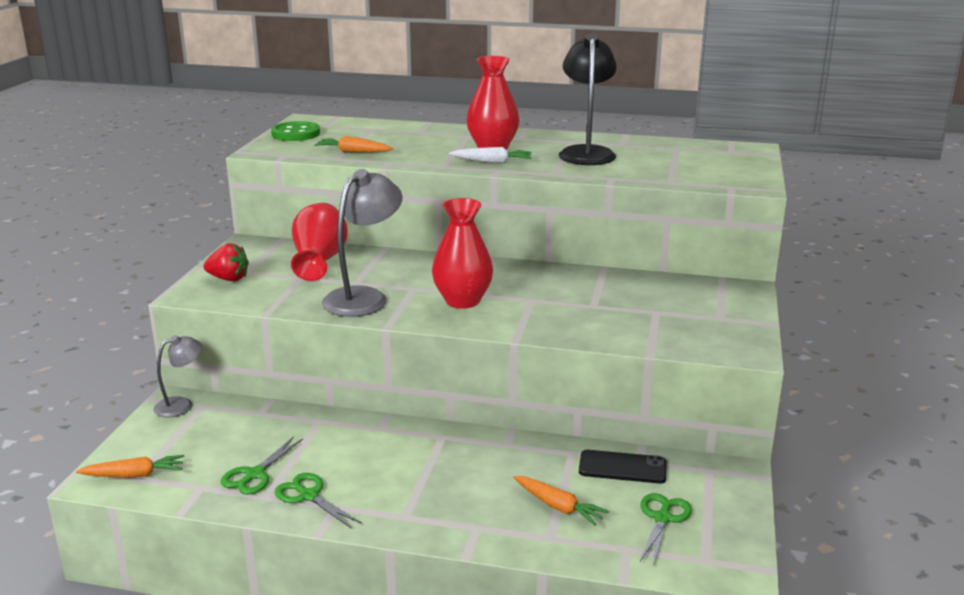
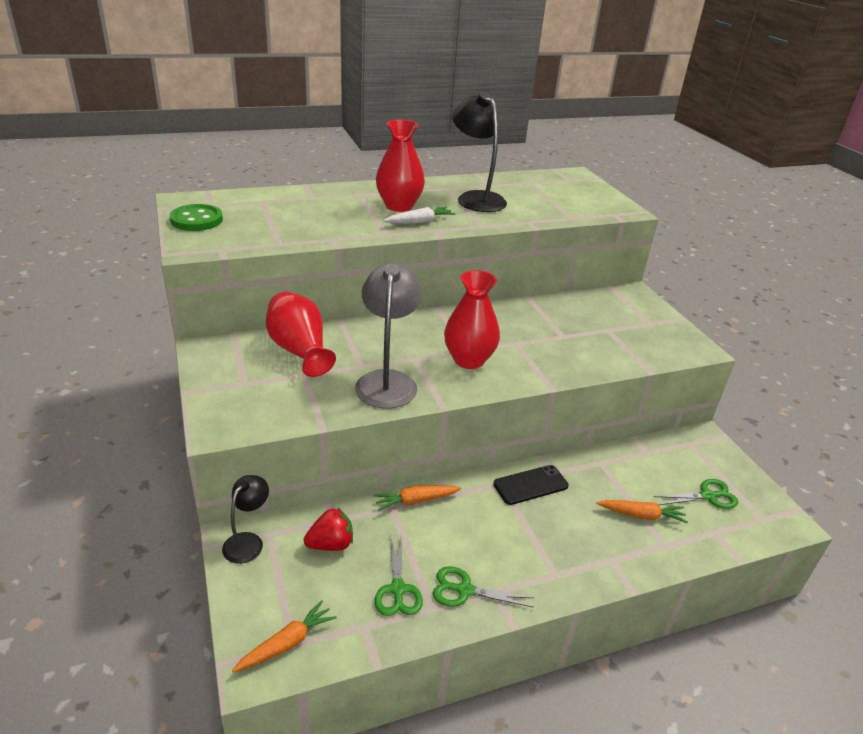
camera: 35 degrees left, 10 degrees up
grey lamp [153,335,202,417] -> black lamp [222,475,269,564]
red strawberry [204,243,249,281] -> red strawberry moved to [304,507,353,551]
orange carrot [314,136,393,153] -> orange carrot moved to [374,485,462,511]
black phone [579,450,666,484] -> black phone moved to [493,465,569,505]
green scissors [640,493,692,564] -> green scissors turned 90 degrees clockwise [654,479,738,509]

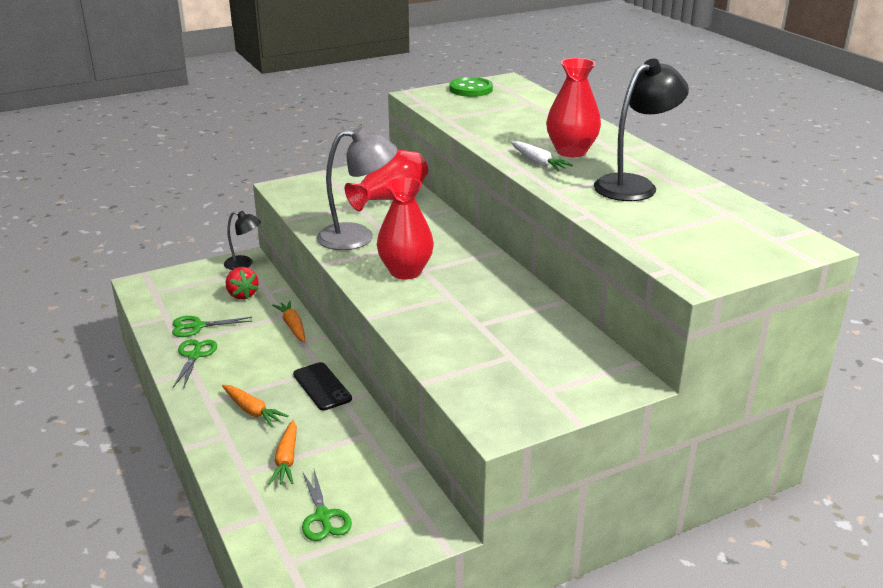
camera: 85 degrees right, 5 degrees down
orange carrot [232,600,337,673] -> orange carrot moved to [222,385,288,427]

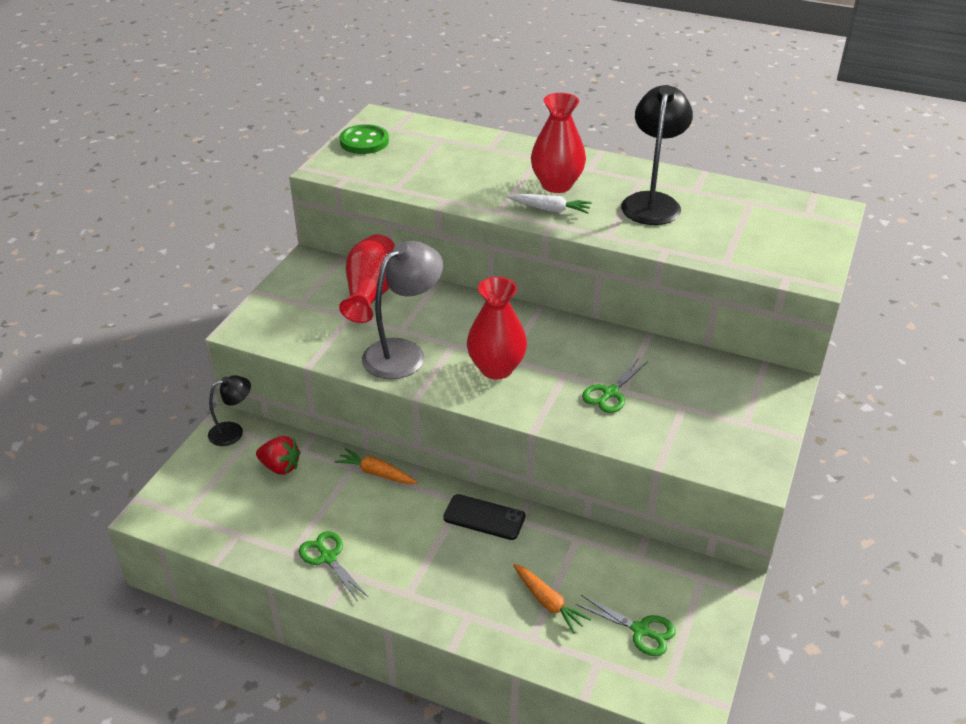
camera: 40 degrees left, 10 degrees up
green scissors [172,316,253,337] -> green scissors moved to [582,358,648,413]
orange carrot [222,385,288,427] -> none

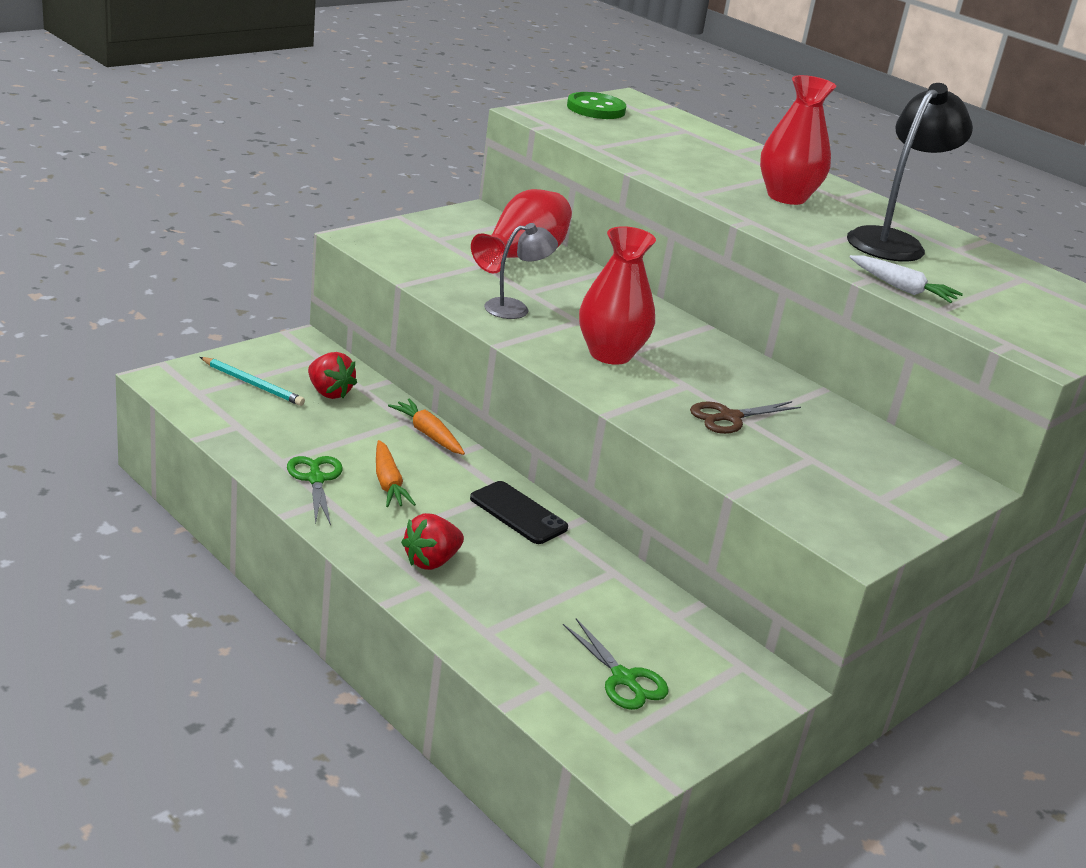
camera: 20 degrees right, 10 degrees down
black lamp [208,375,251,446] -> none
grey lamp [362,241,443,379] -> grey lamp [484,223,558,319], size x0.58
white carrot [507,194,592,214] -> white carrot moved to [850,255,963,303]
orange carrot [513,564,591,633] -> orange carrot moved to [376,440,416,507]
green scissors [582,358,648,413] -> brown scissors [690,401,801,434]
none -> turquoise pencil [200,357,305,406]
none -> red strawberry [401,513,464,570]

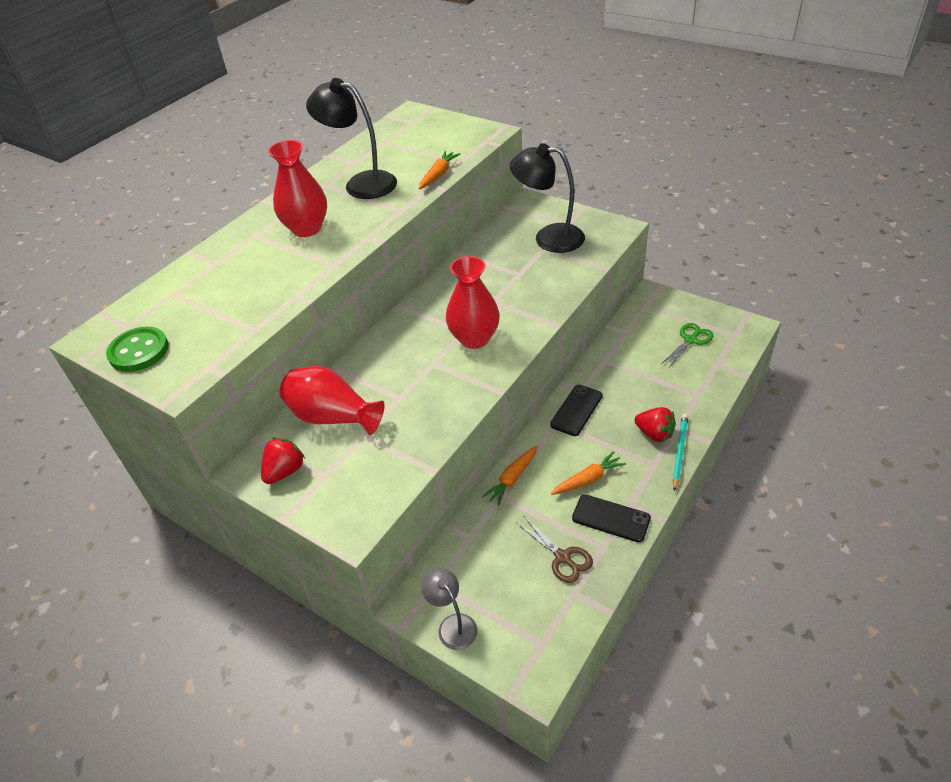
camera: 95 degrees left, 15 degrees up
turquoise pencil [200,357,305,406] -> turquoise pencil moved to [672,414,688,491]
green scissors [287,456,343,525] -> black phone [572,494,651,542]
red strawberry [308,352,357,399] -> red strawberry moved to [261,438,305,484]
grey lamp [484,223,558,319] -> grey lamp moved to [421,568,477,650]
brown scissors [690,401,801,434] -> brown scissors moved to [517,516,593,583]
white carrot [850,255,963,303] -> orange carrot [419,151,460,189]
none -> black lamp [510,143,585,253]

